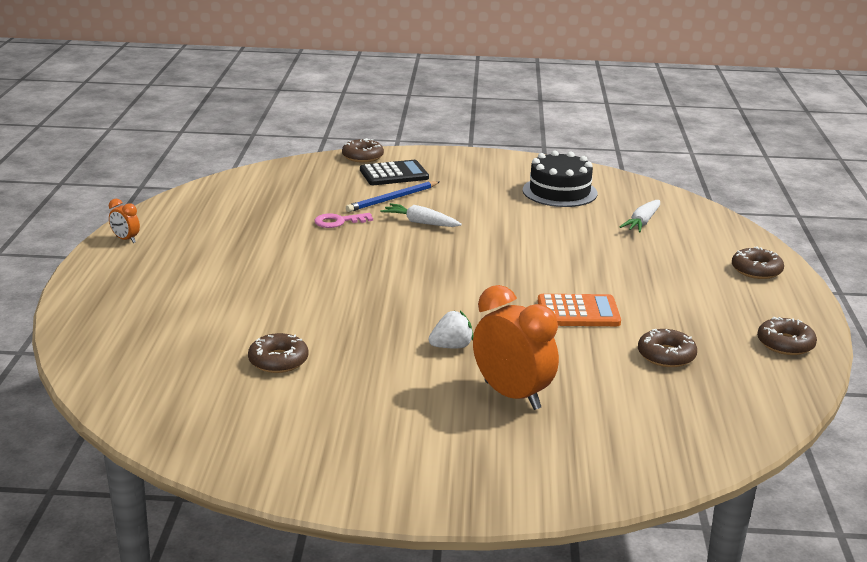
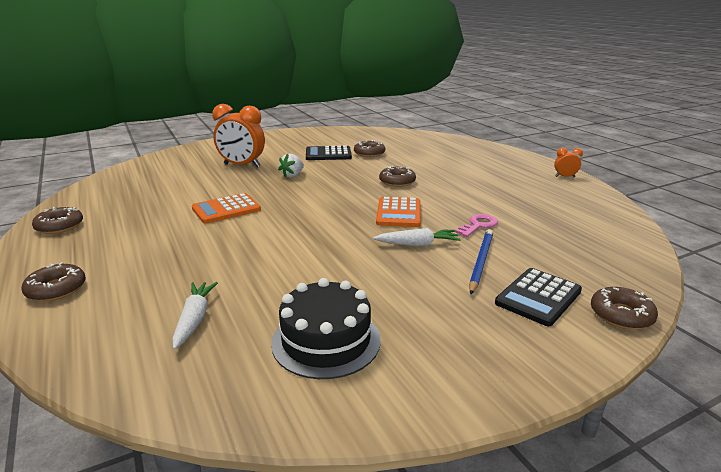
camera: 150 degrees right, 0 degrees up
brown donut [638,329,697,367] -> brown donut moved to [379,166,416,187]
none -> black calculator [306,146,352,160]
none -> orange calculator [376,197,421,227]

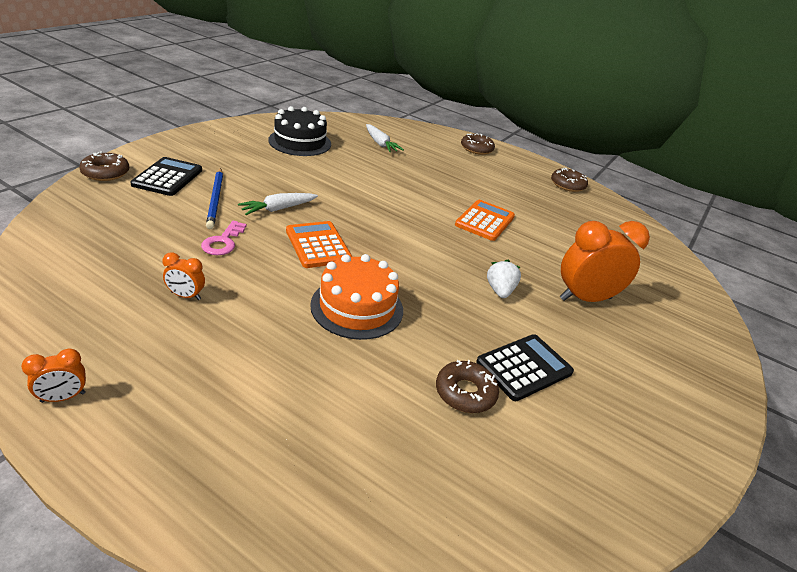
camera: 145 degrees right, 10 degrees up
brown donut [379,166,416,187] -> orange cake [310,254,403,340]
none -> orange clock [163,253,205,300]

